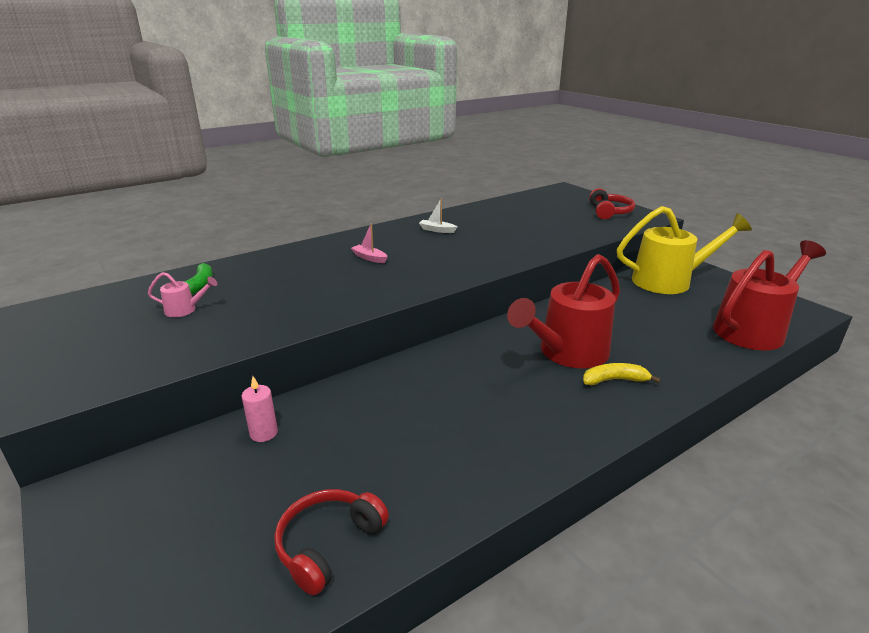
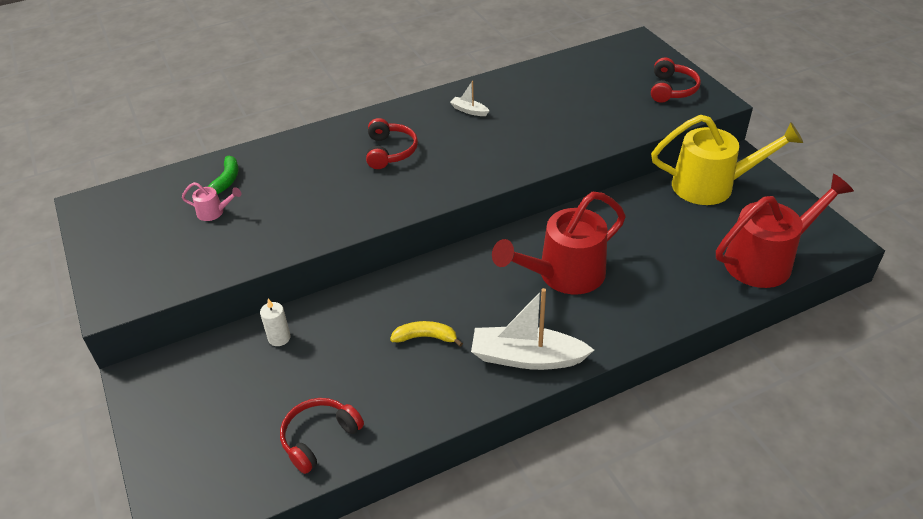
camera: 10 degrees right, 15 degrees up
pink candle [242,376,278,442] -> white candle [260,299,291,346]
pink boat [351,223,387,263] -> red headphones [366,118,418,169]
yellow banana [583,363,661,385] -> yellow banana moved to [390,321,463,347]
none -> white boat [471,288,594,370]

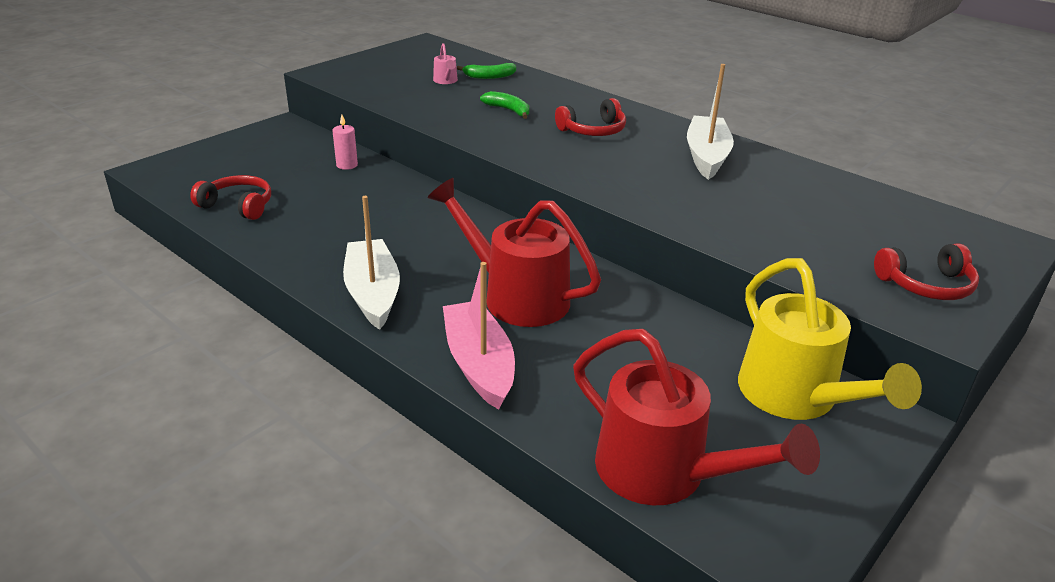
camera: 65 degrees right, 10 degrees down
white candle [260,299,291,346] -> pink candle [332,114,358,170]
yellow banana [390,321,463,347] -> none
white boat [450,81,489,116] -> white boat [687,64,734,180], size x2.20
none -> pink boat [443,262,515,410]
none -> green banana [480,91,529,119]

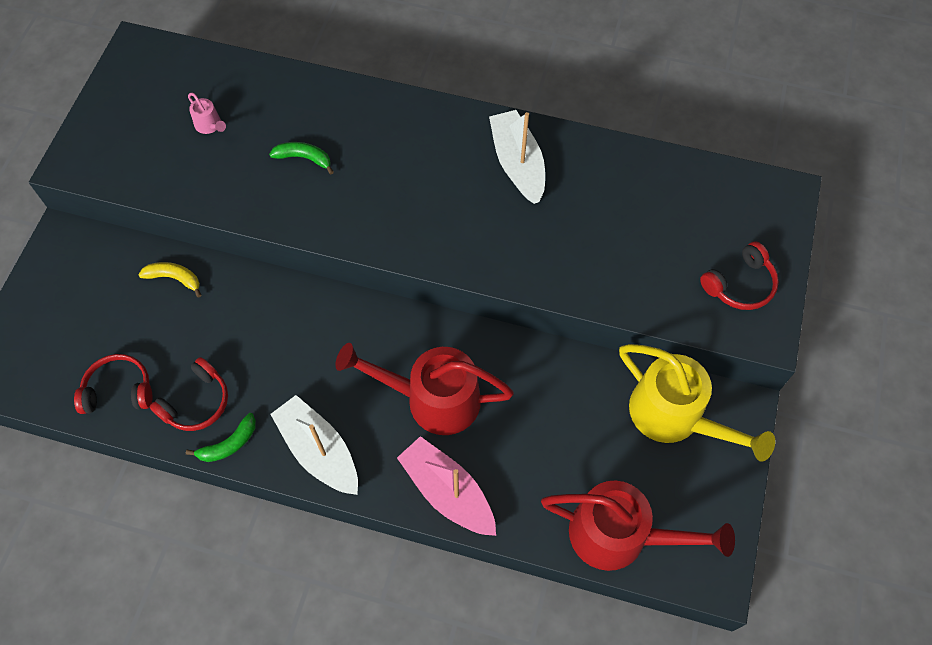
camera: 25 degrees left, 30 degrees up
pink candle [332,114,358,170] -> yellow banana [138,262,201,298]
green banana [457,63,516,79] -> green banana moved to [186,413,256,462]
red headphones [555,98,626,136] -> red headphones moved to [150,357,228,431]

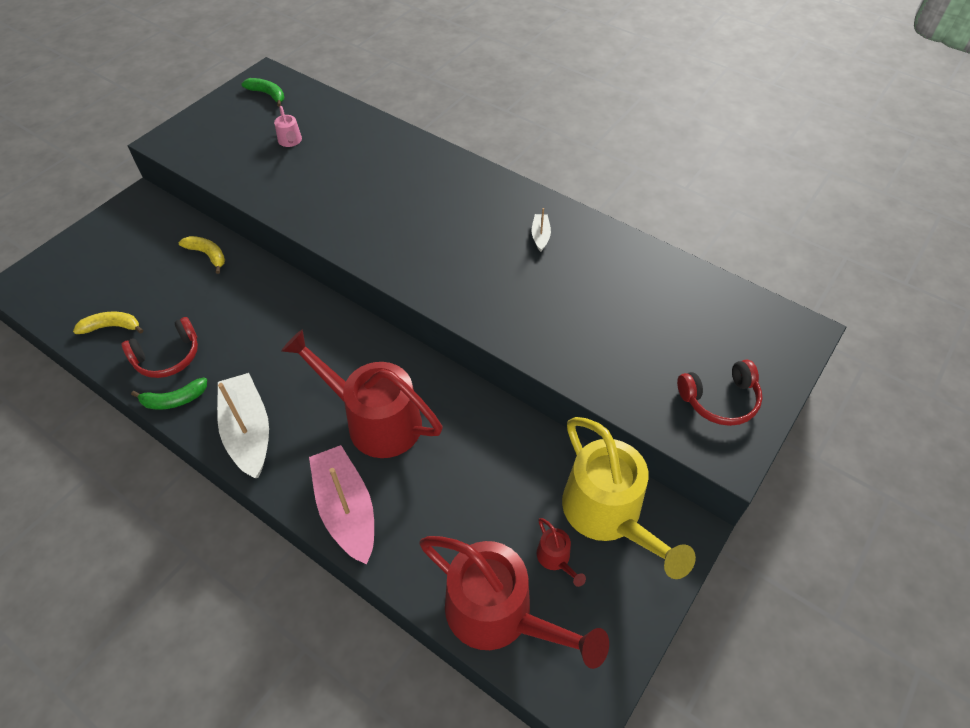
camera: 20 degrees right, 10 degrees down
red headphones [74,354,152,414] -> yellow banana [73,312,143,334]
green banana [269,142,334,174] -> green banana moved to [241,78,284,107]
white boat [489,110,545,204] -> white boat [532,208,551,252], size x0.45
none -> red watering can [537,518,586,587]

